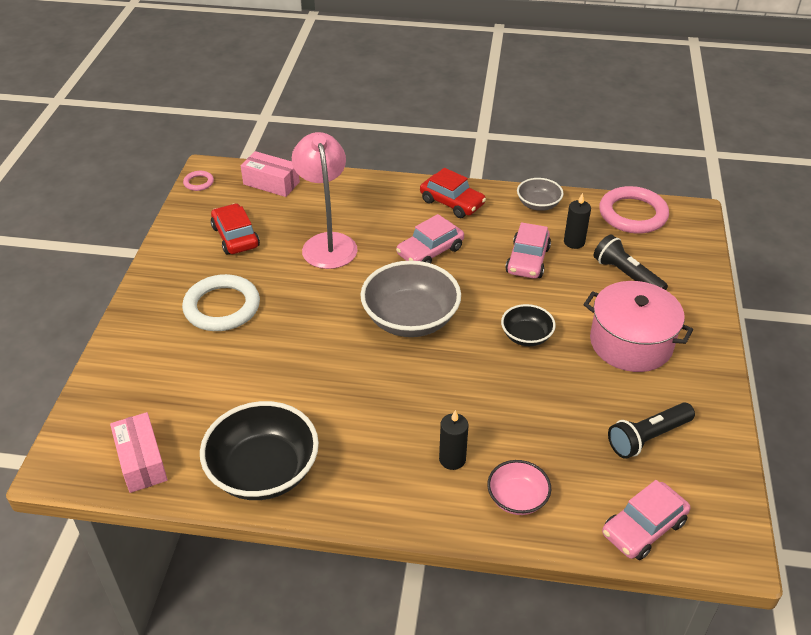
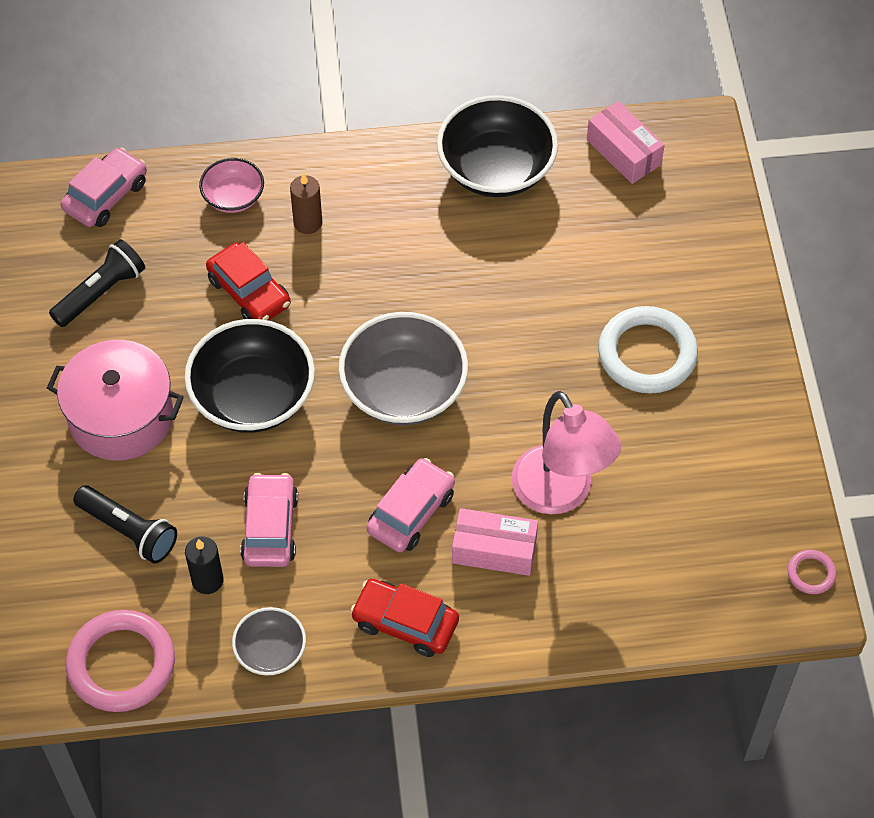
camera: 165 degrees right, 15 degrees up
red car [211,203,260,255] -> red car moved to [206,242,291,321]
pink box [241,151,300,197] -> pink box moved to [452,508,538,576]
black candle [439,410,468,470] -> brown candle [290,173,322,234]
black bowl [501,304,556,346] -> black bowl [185,319,315,433], size x1.87

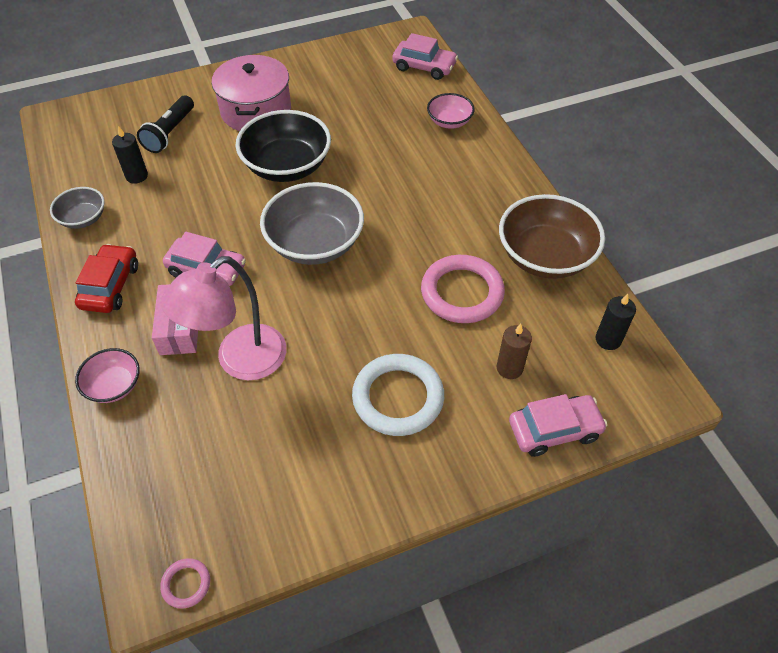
camera: 75 degrees right, 5 degrees down
black flashlight [49,239,145,327] -> none
pink ring [66,610,175,712] -> pink ring moved to [421,255,505,323]
red car [206,242,291,321] -> none
pink car [240,473,298,567] -> pink car moved to [509,394,607,457]
brown candle [290,173,322,234] -> brown candle moved to [497,324,532,379]
black bowl [437,95,558,197] -> brown bowl [499,194,605,279]
pink box [587,101,664,184] -> black candle [596,294,636,350]
none -> pink bowl [75,348,140,403]

